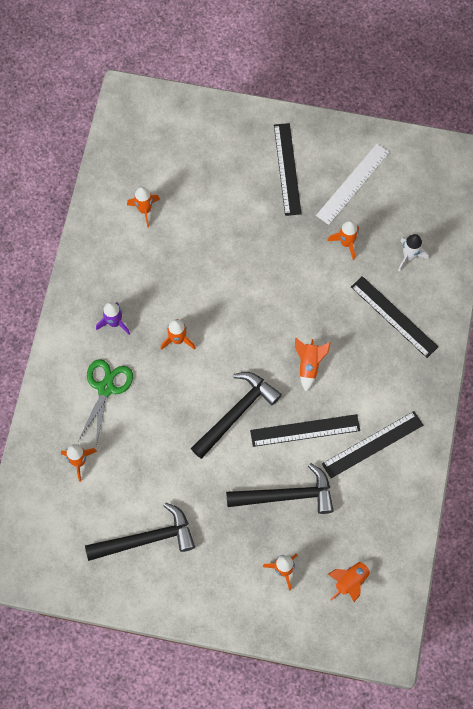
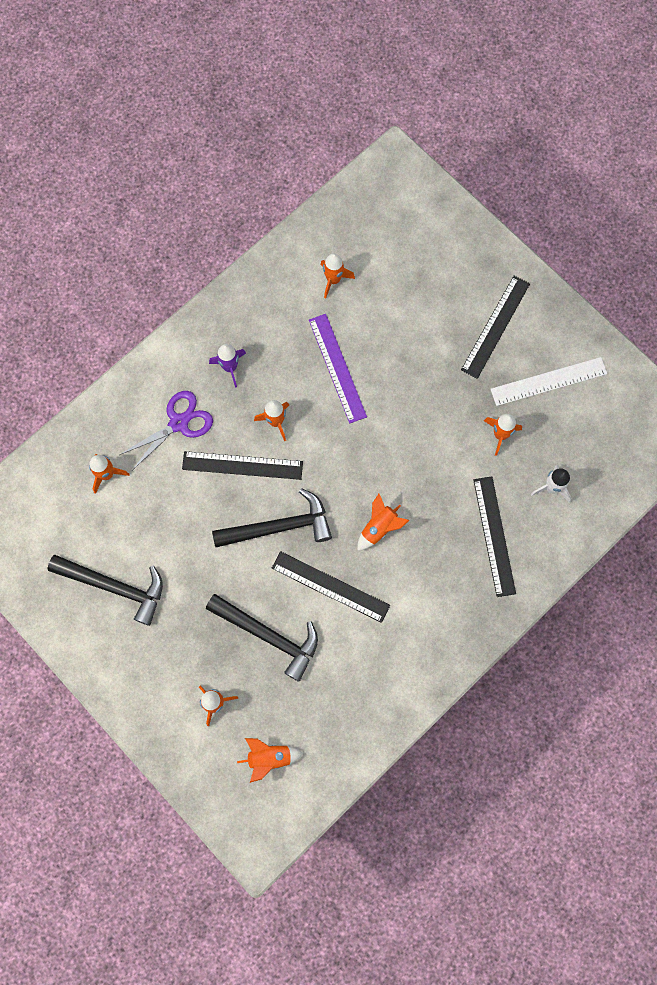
camera: 35 degrees right, 5 degrees up
green scissors [78,359,133,446] -> purple scissors [119,391,213,470]
black ruler [322,411,423,478] -> black ruler moved to [182,451,303,480]
none -> purple ruler [309,314,367,423]

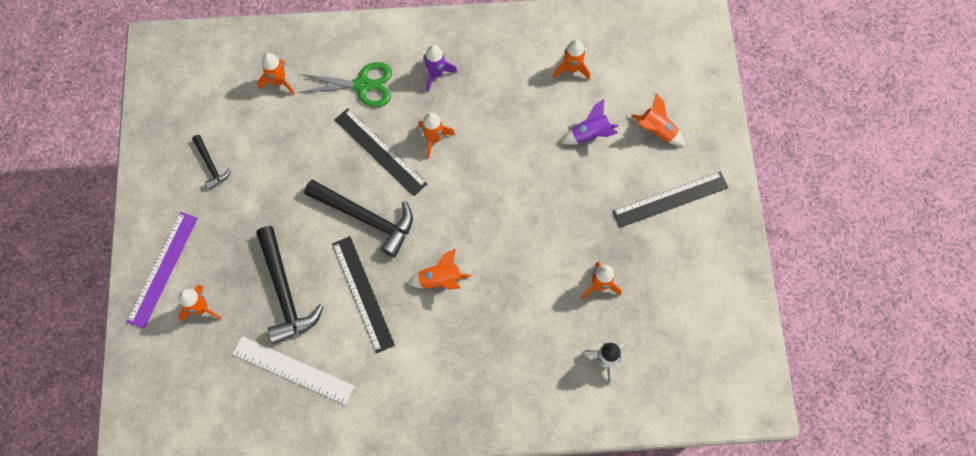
camera: 40 degrees right, 5 degrees down
black hammer [47,555,163,626] -> black hammer [192,135,231,190], size x0.52
purple scissors [119,391,213,470] -> green scissors [298,62,392,107]
orange rocket [237,738,304,783] -> orange rocket moved to [632,93,685,146]
purple ruler [309,314,367,423] -> purple ruler moved to [126,212,198,329]
black ruler [473,476,516,597] -> none
white ruler [490,357,607,406] -> white ruler moved to [233,336,354,405]
none -> purple rocket [561,99,618,145]

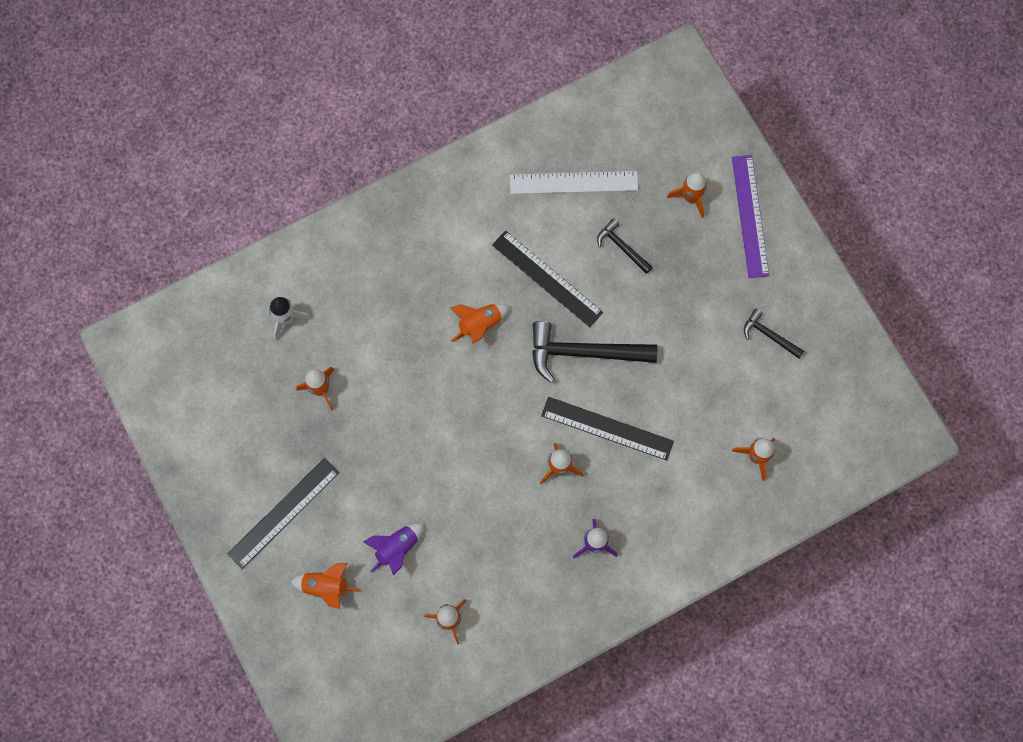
camera: 155 degrees right, 5 degrees up
black hammer [256,226,324,344] -> black hammer [597,219,652,274], size x0.52
green scissors [298,62,392,107] -> none

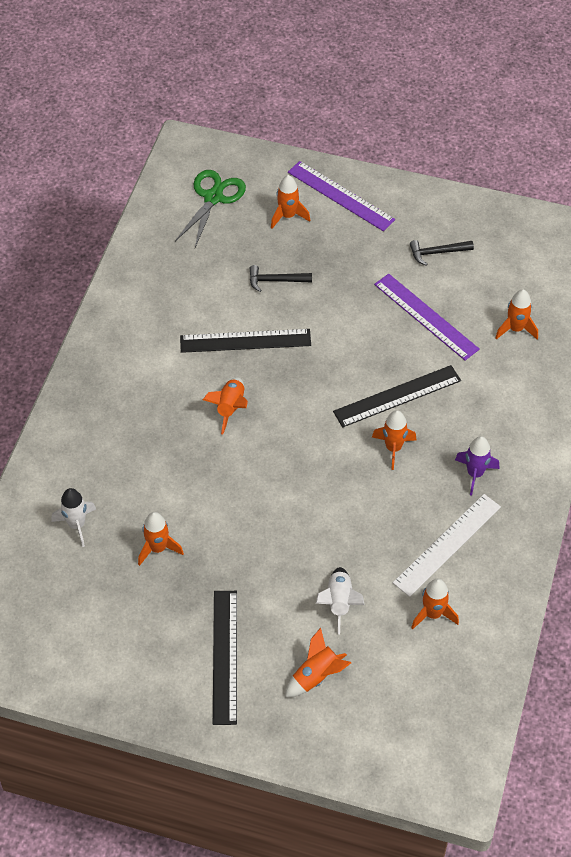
camera: 45 degrees left, 20 degrees down
purple rocket [363,523,424,576] -> white rocket [316,567,365,634]
white ruler [510,171,638,194] -> white ruler moved to [393,494,501,597]
black hammer [532,321,657,383] -> none
none -> green scissors [175,170,246,247]
none -> purple ruler [374,274,480,361]

